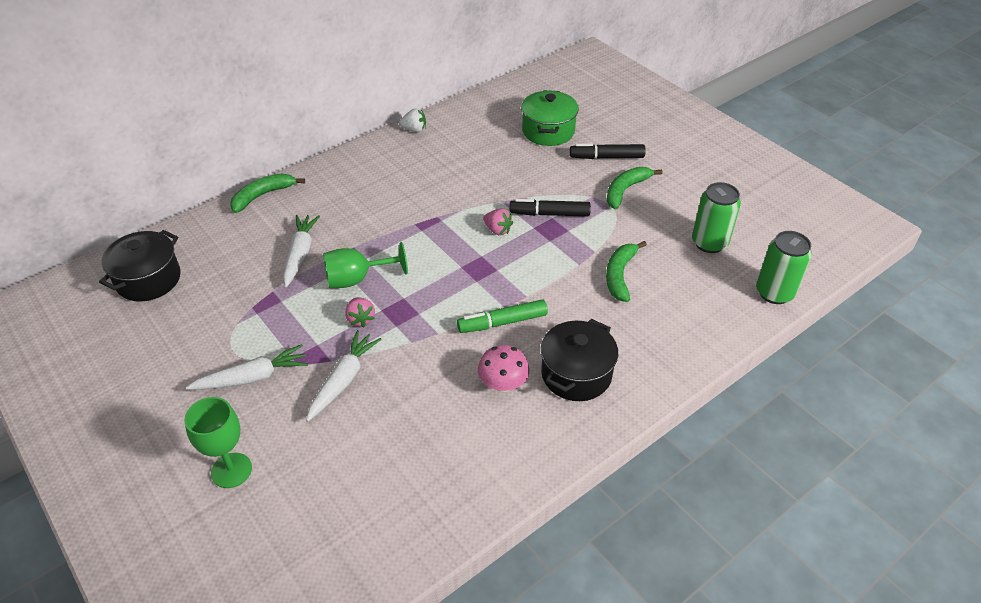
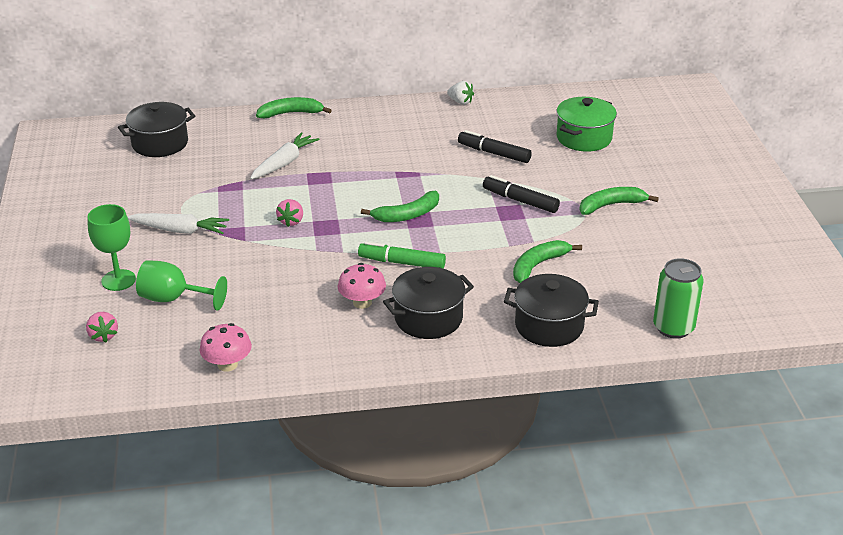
camera: 30 degrees right, 10 degrees down
white carrot [306,330,381,422] -> none
green goblet [323,242,408,288] -> green goblet moved to [136,260,227,311]
pink strawberry [483,209,513,235] -> pink strawberry moved to [86,312,118,343]
black marker [570,144,646,159] -> black marker moved to [458,130,532,163]
green can [692,182,741,253] -> none
none -> pink mushroom [199,323,252,372]
none -> green banana [361,191,439,222]
none -> black pot [504,274,599,347]

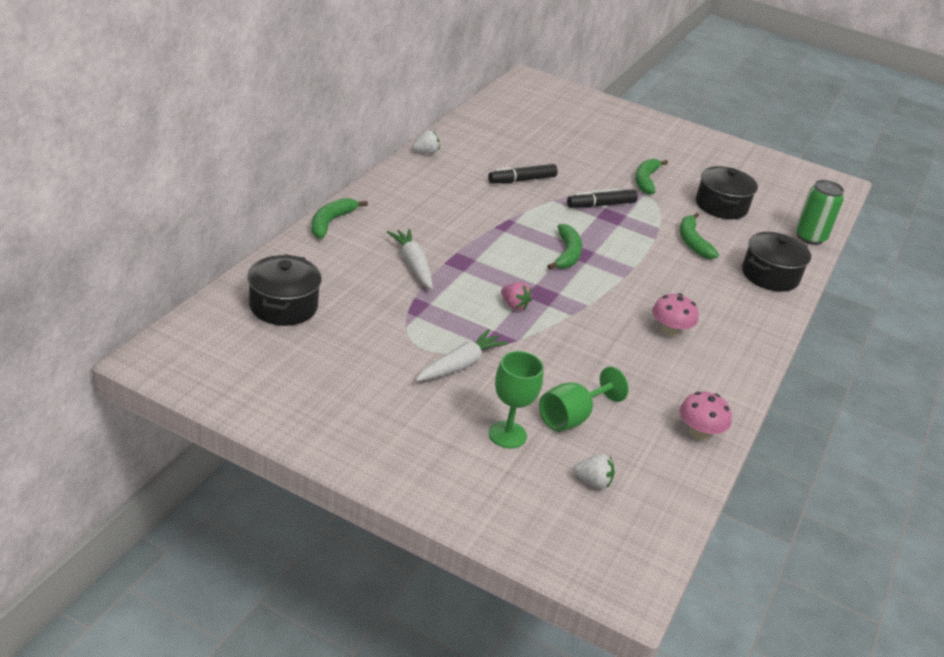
camera: 60 degrees left, 0 degrees up
pink strawberry [86,312,118,343] -> white strawberry [573,454,615,489]
green marker [358,241,446,269] -> none
black pot [383,267,474,339] -> black pot moved to [696,166,758,219]
green pot [556,97,617,152] -> none

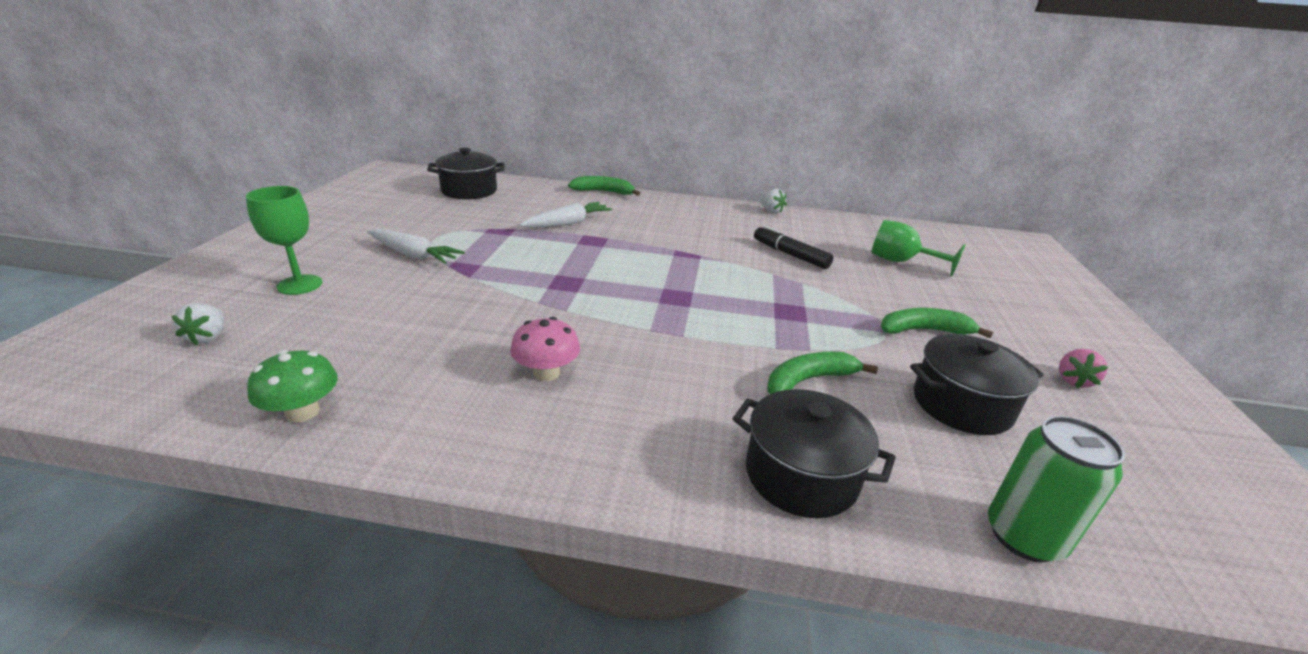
camera: 75 degrees right, 5 degrees down
pink strawberry [501,282,532,310] -> pink strawberry moved to [1059,349,1108,388]
green goblet [539,367,629,431] -> green goblet moved to [871,220,966,277]
green banana [547,224,582,270] -> none
black marker [567,189,638,208] -> none
pink mushroom [679,392,732,440] -> green mushroom [247,350,338,422]

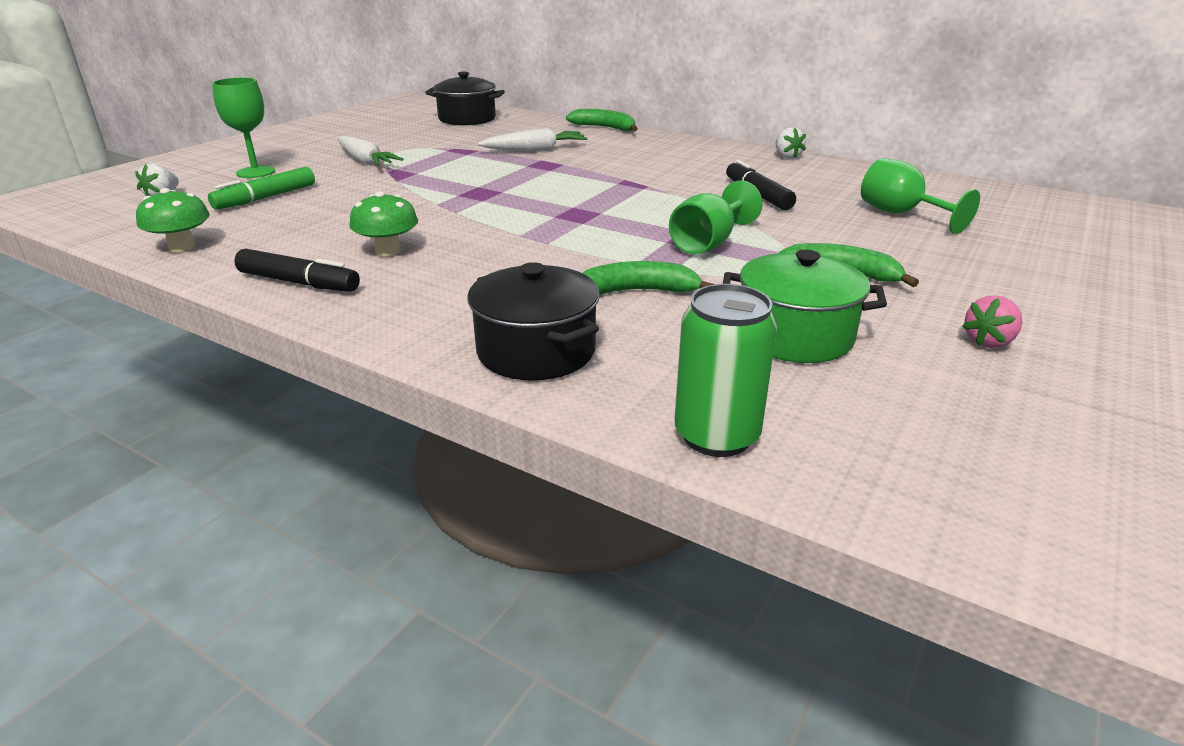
camera: 25 degrees right, 0 degrees up
pink mushroom [510,317,580,381] -> green mushroom [349,191,418,256]
black pot [910,334,1044,435] -> green pot [723,250,887,363]
none -> green marker [208,167,315,210]
none -> black marker [234,248,360,292]
none -> green goblet [669,180,763,254]

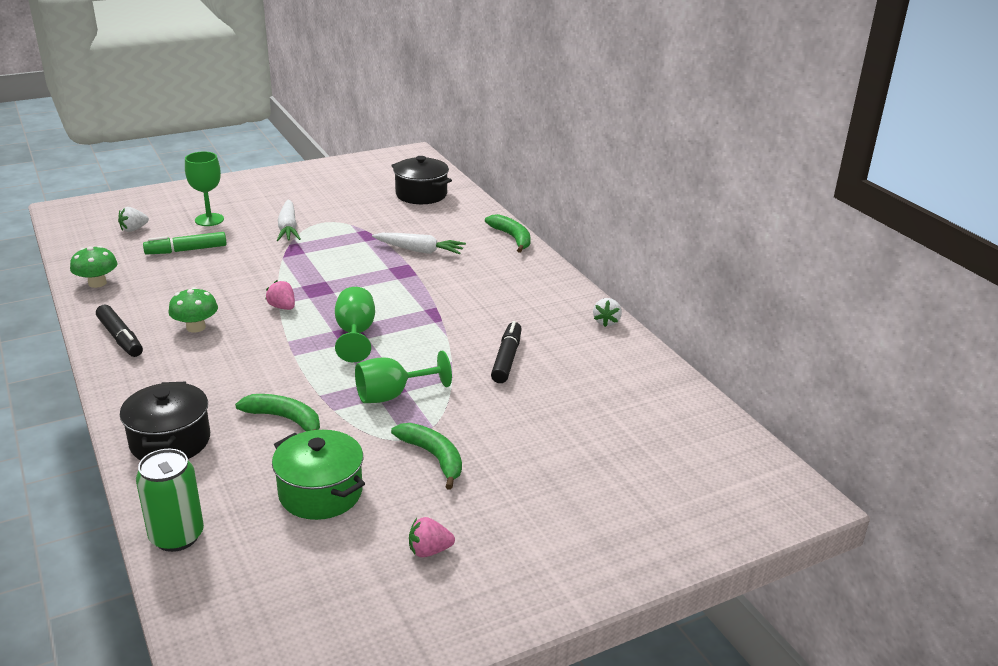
camera: 30 degrees right, 0 degrees up
green goblet [861,158,980,234] -> green goblet moved to [335,287,375,362]
none -> pink strawberry [265,280,295,310]

